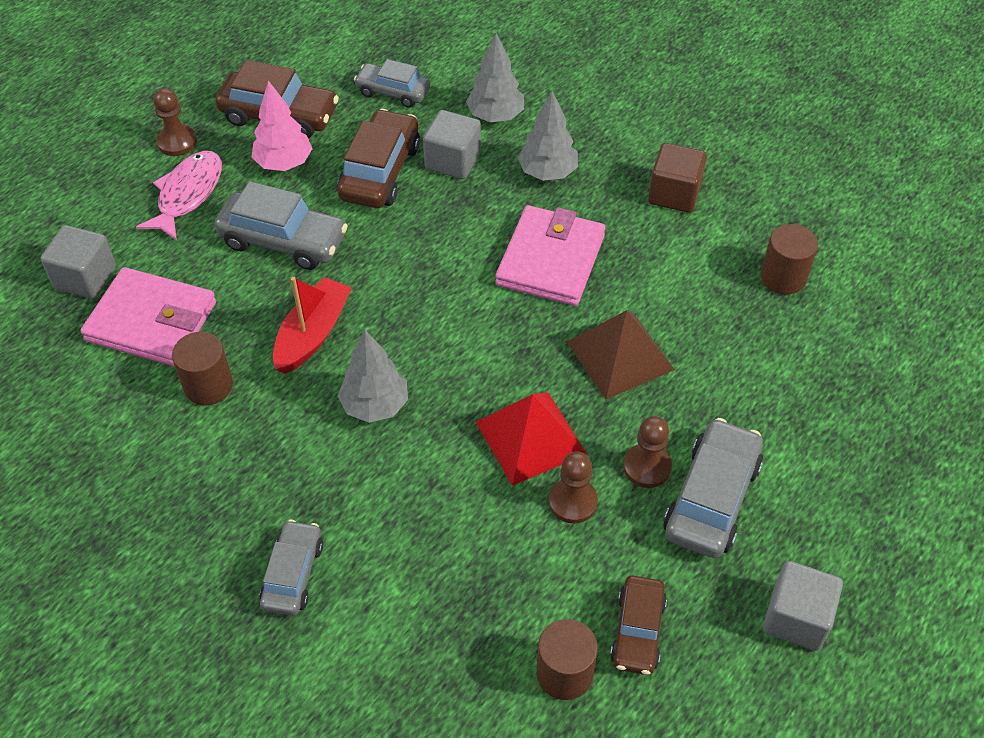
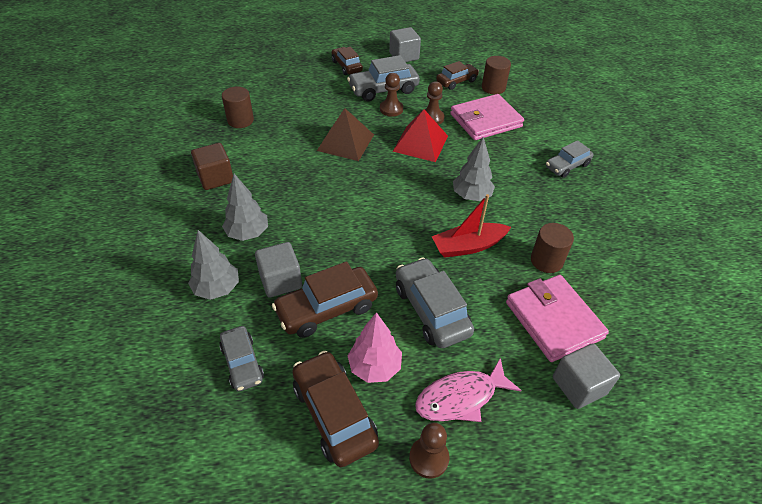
camera: 135 degrees left, 5 degrees down
pink wallet [495,205,605,306] -> pink wallet moved to [450,94,524,140]
none -> brown car [332,47,363,75]

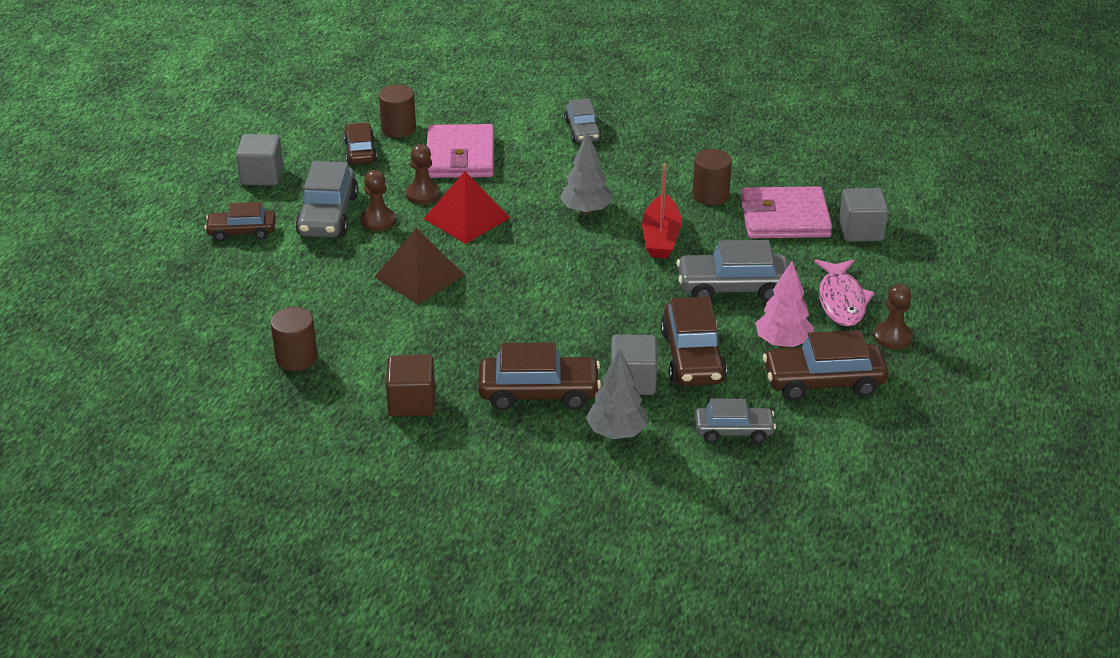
camera: 65 degrees left, 10 degrees down
grey tree [222,174,268,241] -> brown car [478,342,601,410]

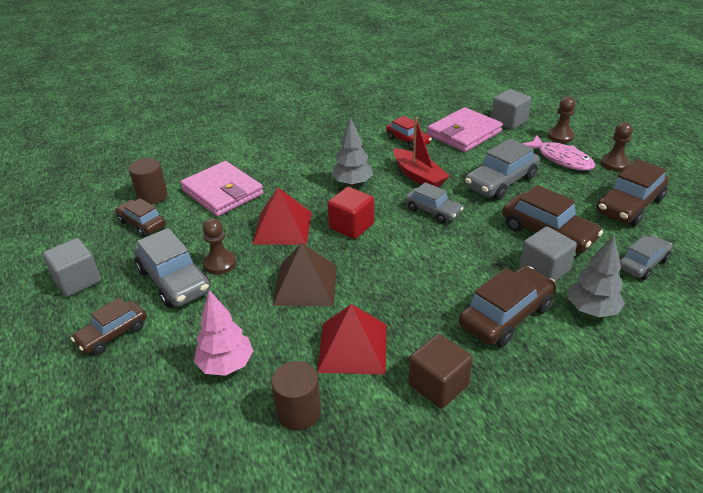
camera: 40 degrees left, 0 degrees up
brown pawn [406,144,440,205] -> brown pawn moved to [548,97,575,143]
grey car [564,98,602,143] -> grey car moved to [405,182,463,223]
brown cylinder [692,149,732,205] -> red car [386,116,432,150]
pink tree [756,261,814,348] -> pink tree moved to [194,290,253,376]
none -> red pyramid [317,304,386,375]
none -> red cube [328,187,374,239]

